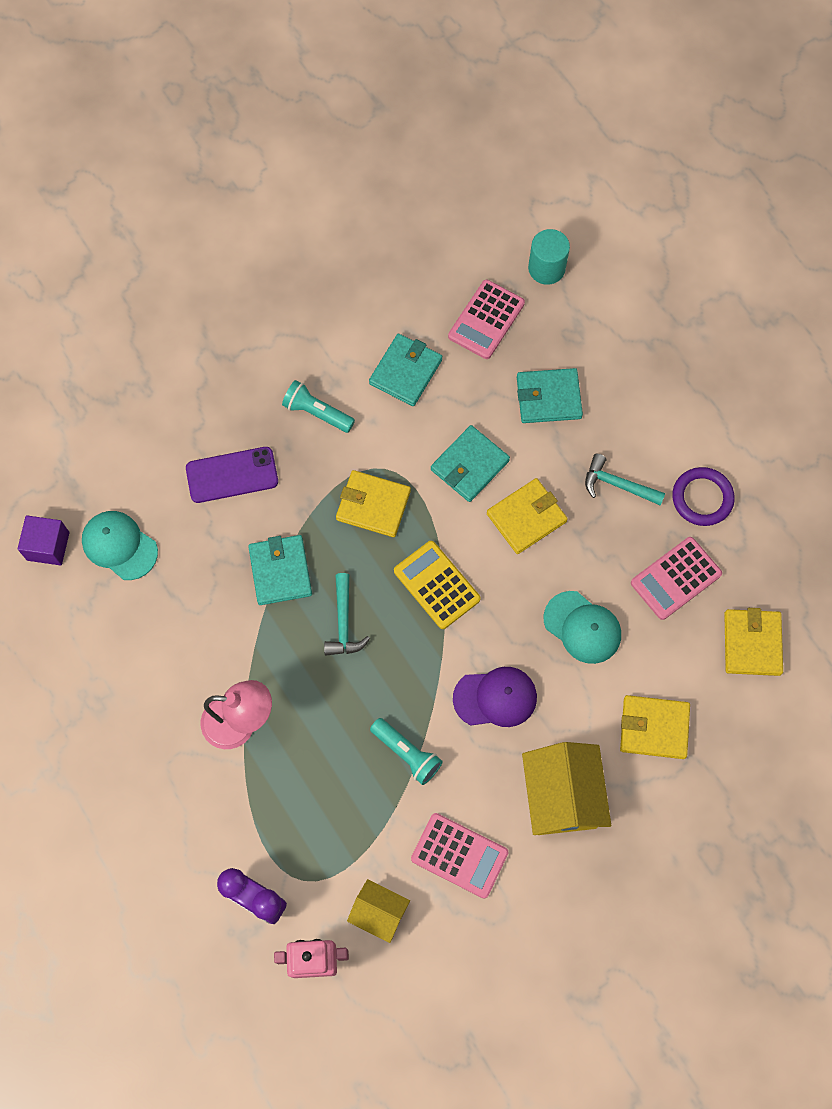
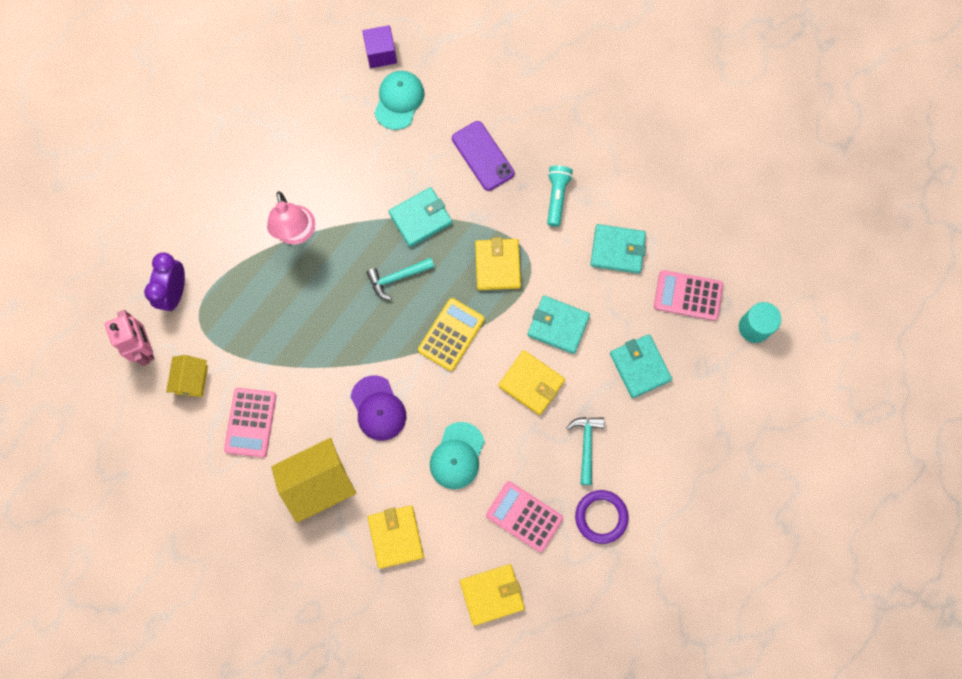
camera: 70 degrees right, 5 degrees up
turquoise flashlight [370,718,443,785] -> none

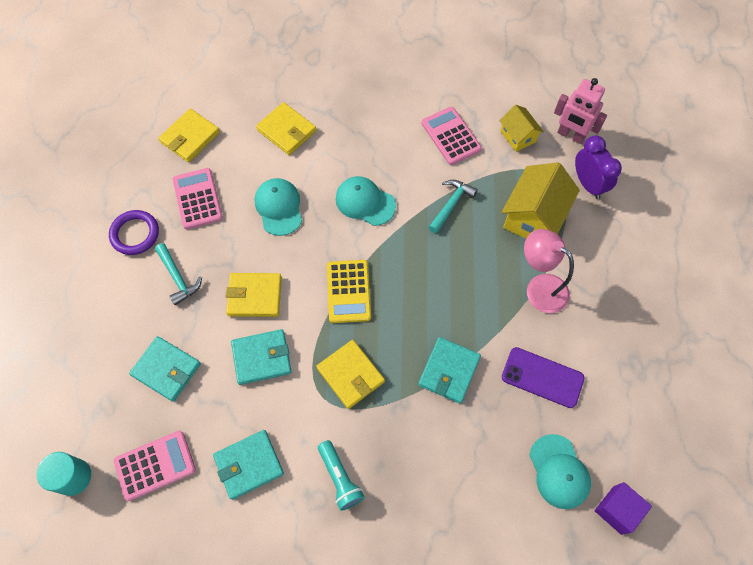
camera: 145 degrees right, 10 degrees down
yellow house [271,438,357,523] -> yellow house moved to [502,162,580,239]
purple cap [351,375,406,441] -> turquoise cap [336,176,396,226]
turquoise hammer [366,258,434,300] -> turquoise hammer moved to [429,180,478,233]
purple phone [452,121,514,191] -> purple phone moved to [502,347,585,408]
pink calculator [486,481,563,552] -> pink calculator turned 105 degrees counterclockwise [173,168,223,229]

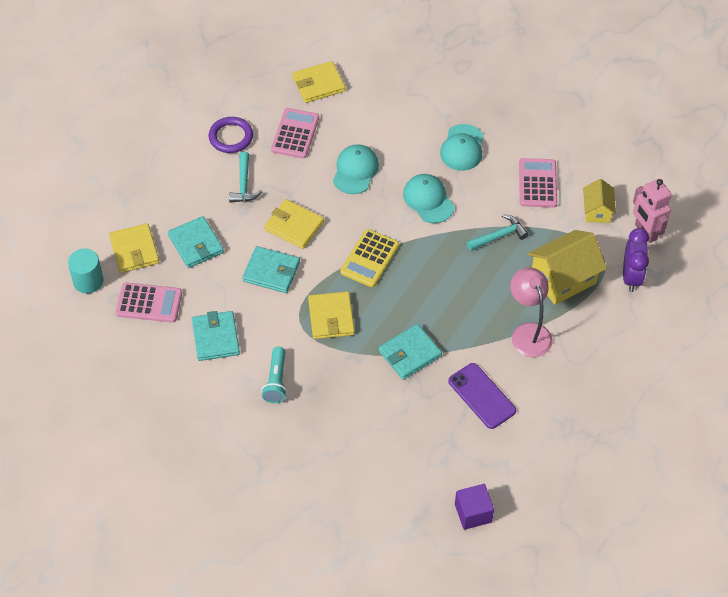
camera: 30 degrees right, 10 degrees down
turquoise wallet [213,430,284,500] -> turquoise wallet turned 75 degrees clockwise [192,311,240,361]
yellow wallet [256,102,316,155] -> yellow wallet moved to [109,223,159,273]
turquoise cap [529,434,591,509] -> turquoise cap moved to [440,124,484,171]

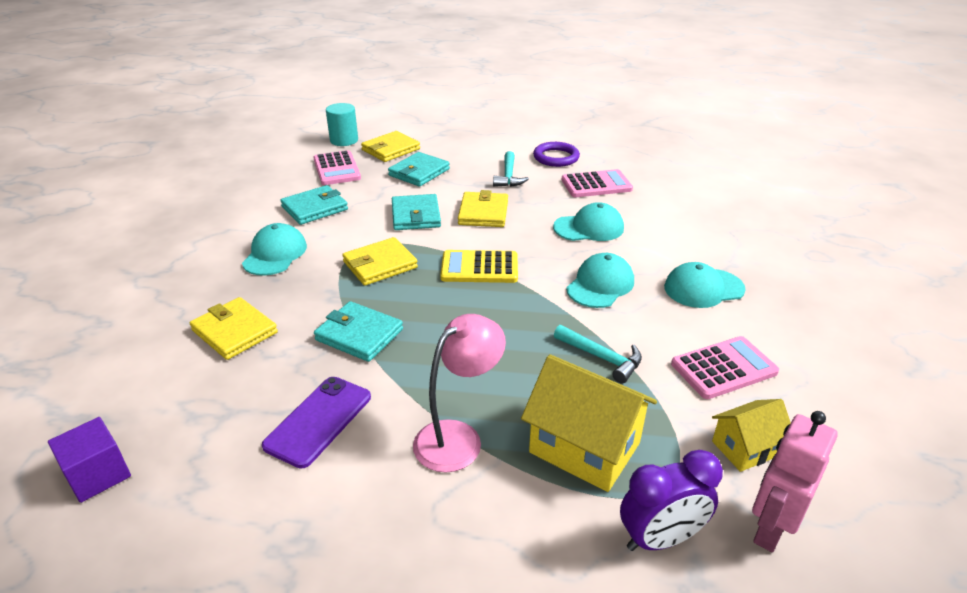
camera: 65 degrees right, 20 degrees down
turquoise hammer [229,152,262,203] -> turquoise hammer turned 60 degrees counterclockwise [493,151,529,187]
turquoise flashlight [261,347,287,403] -> turquoise cap [242,223,307,276]
yellow wallet [292,61,346,103] -> yellow wallet moved to [190,297,278,360]

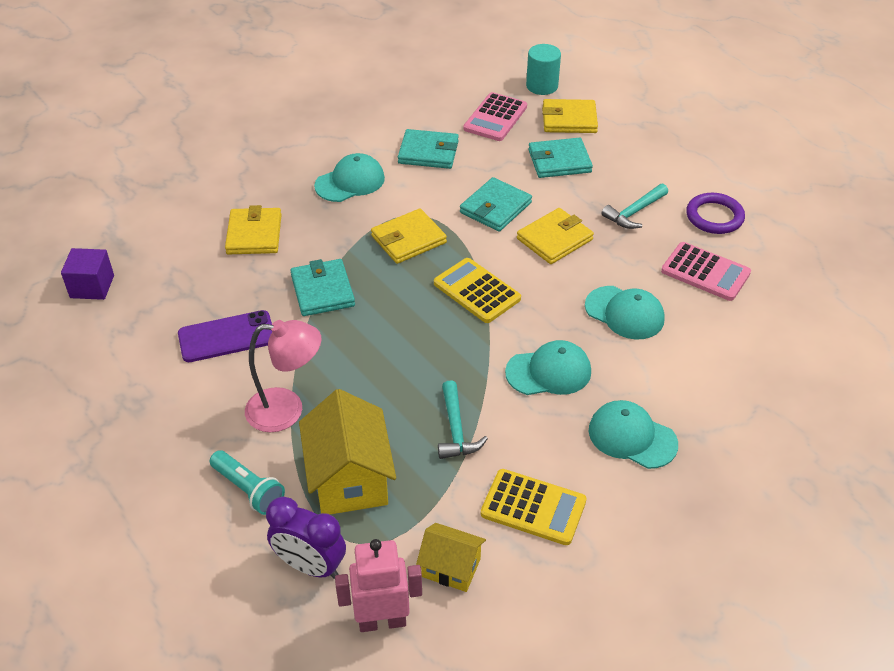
camera: 45 degrees right, 10 degrees up
yellow wallet [342,237,418,286] -> yellow wallet turned 45 degrees counterclockwise [371,209,447,264]
pink calculator [671,336,779,399] -> yellow calculator [481,469,587,545]
none -> turquoise flashlight [210,450,285,515]

